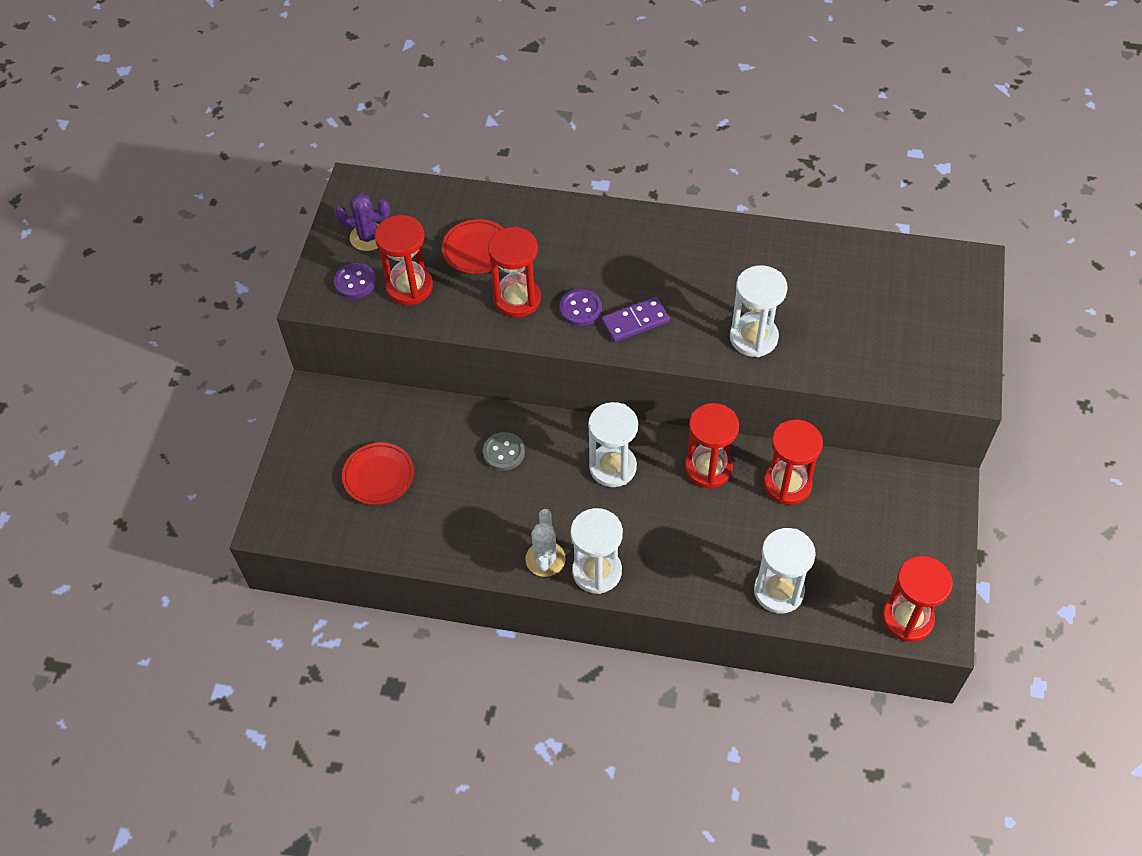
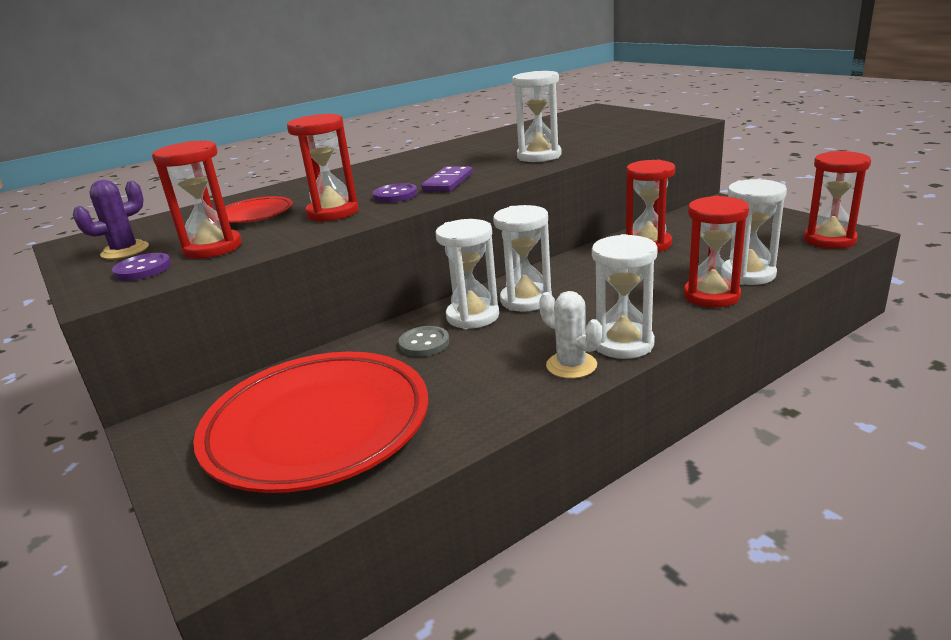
camera: 45 degrees left, 30 degrees down
red plate [342,442,414,505] -> red plate [193,352,428,493], size x2.22
red hourglass [685,403,739,489] -> red hourglass moved to [684,196,749,308]
none -> white hourglass [436,219,499,329]

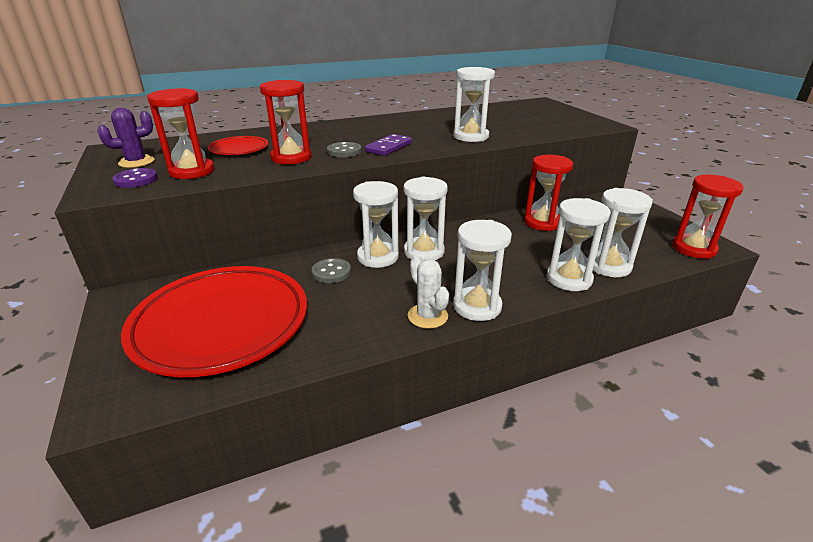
camera: 10 degrees right, 5 degrees up
purple button [373,183,417,203] -> grey button [327,142,362,157]
red hourglass [684,196,749,308] -> white hourglass [547,198,610,291]

